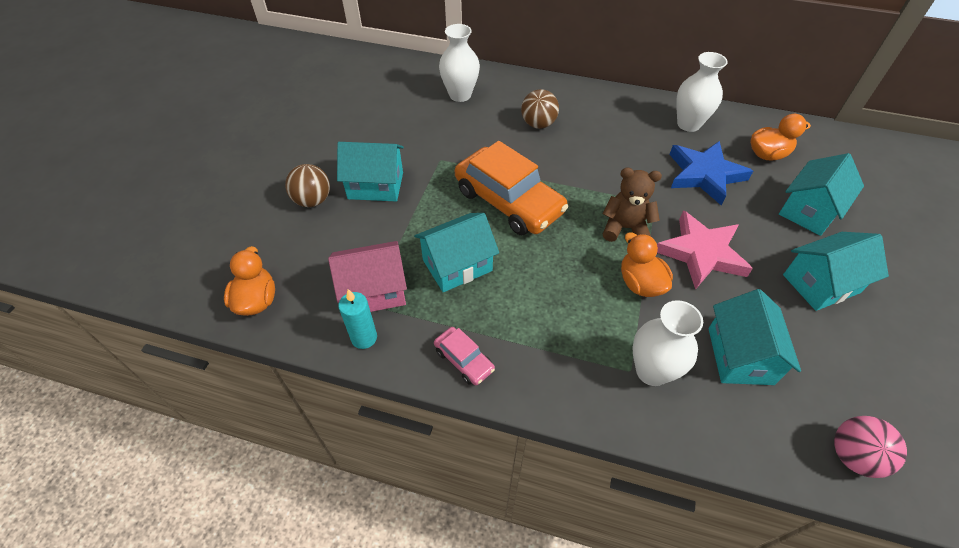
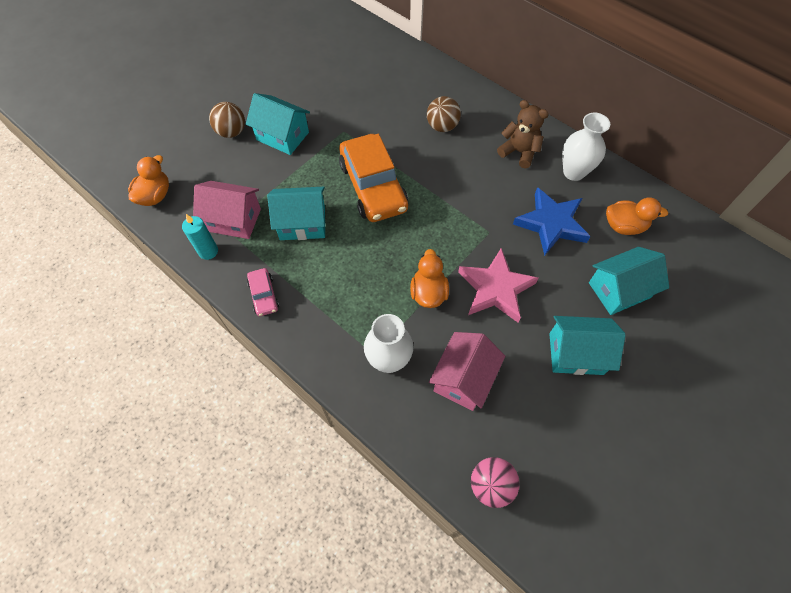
camera: 25 degrees right, 10 degrees up
white vase [439,24,480,102] -> none
brown teddy bear [603,168,662,242] -> brown teddy bear moved to [497,100,549,168]
turquoise house [708,289,801,385] -> pink house [429,332,505,411]

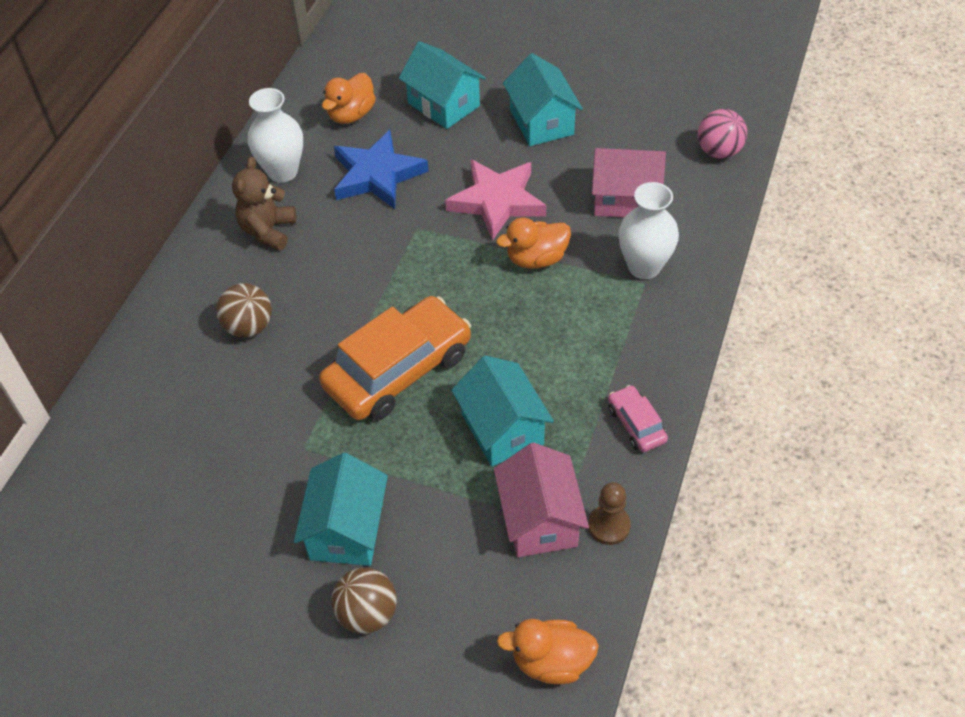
camera: 110 degrees left, 10 degrees down
turquoise candle [182,214,218,260] -> brown pawn [588,482,631,545]
pink car [247,268,279,316] -> pink car turned 75 degrees counterclockwise [608,385,668,452]
orange duck [606,197,668,235] -> orange duck turned 135 degrees counterclockwise [322,73,376,124]

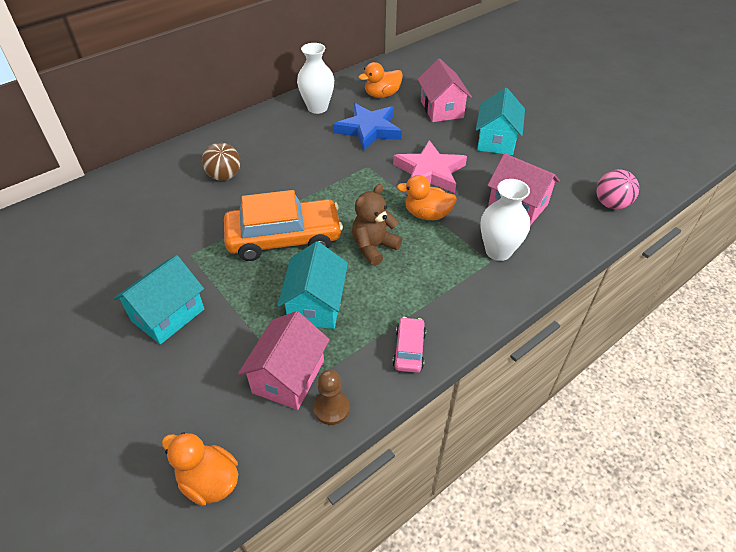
camera: 30 degrees right, 5 degrees down
brown teddy bear [232,157,296,251] -> brown teddy bear moved to [352,184,402,266]
brown ball [332,567,397,634] -> none
turquoise house [399,41,486,129] -> pink house [417,58,472,122]

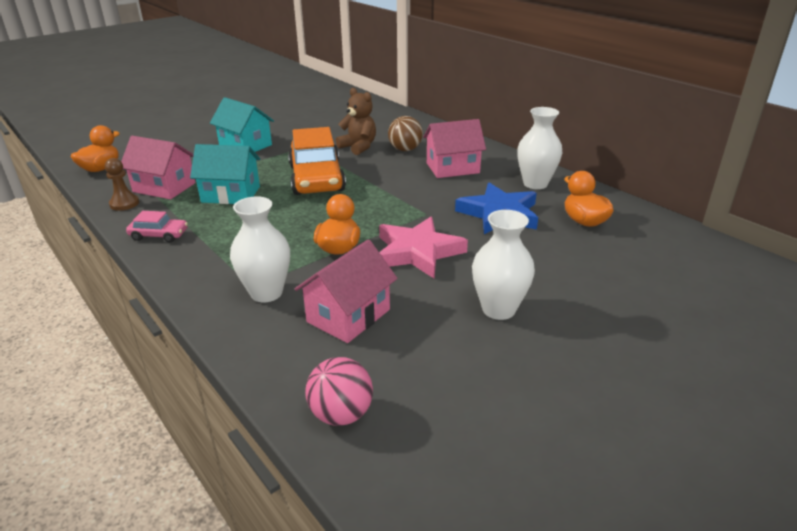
camera: 90 degrees right, 15 degrees down
brown teddy bear [352,184,402,266] -> brown teddy bear moved to [336,88,376,155]
pink house [417,58,472,122] -> pink house moved to [423,119,486,178]
turquoise house [476,88,525,155] -> white vase [472,210,535,320]

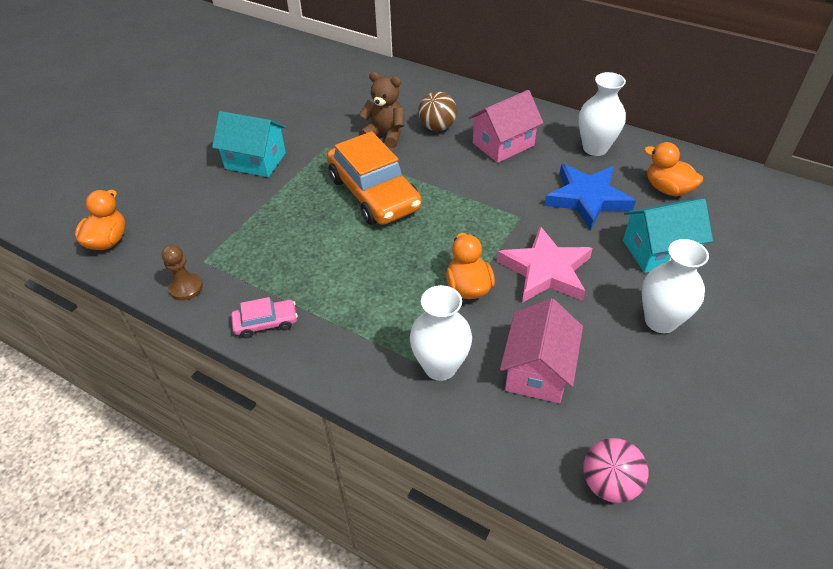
camera: 20 degrees left, 15 degrees up
pink house [121,136,195,199] -> none
turquoise house [190,144,260,204] -> turquoise house moved to [623,198,713,273]

